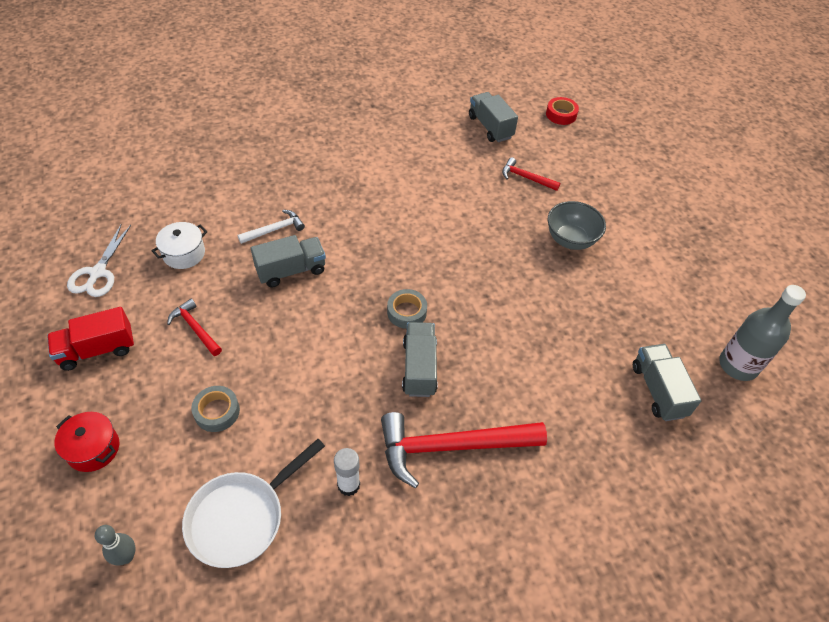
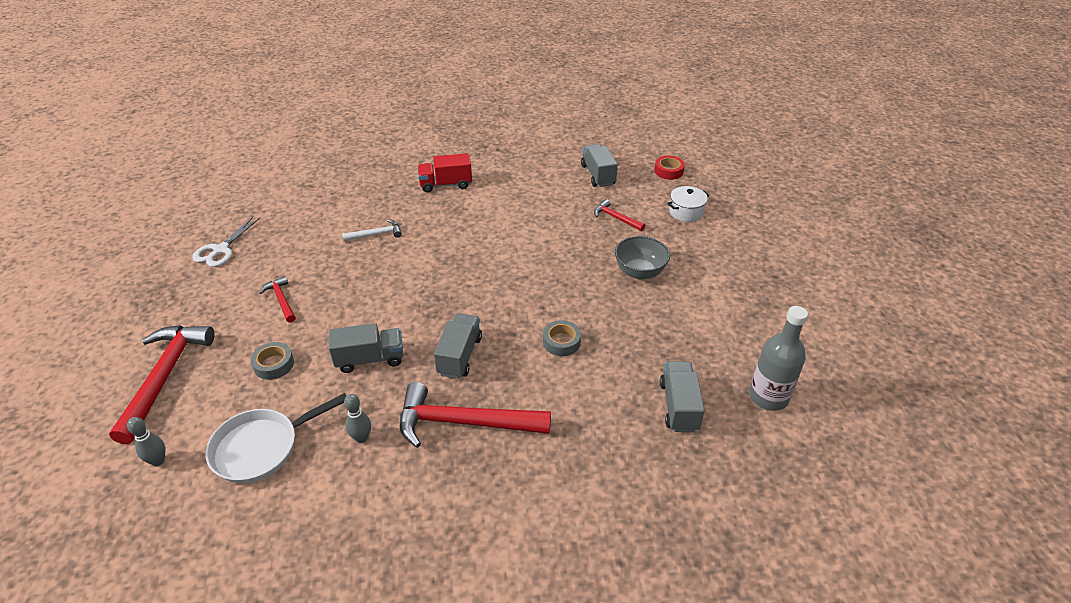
camera: 15 degrees right, 10 degrees down
red truck [47,307,134,371] -> red truck moved to [418,153,472,193]
red pot [54,412,119,472] -> red hammer [109,325,215,444]
white pot [151,222,207,269] -> white pot moved to [667,186,710,222]
grey truck [251,235,326,288] -> grey truck moved to [329,323,403,373]
white glue stick [334,448,360,496] -> grey bowling pin [344,394,371,443]
grey tape [387,289,427,329] -> grey tape moved to [543,320,581,356]

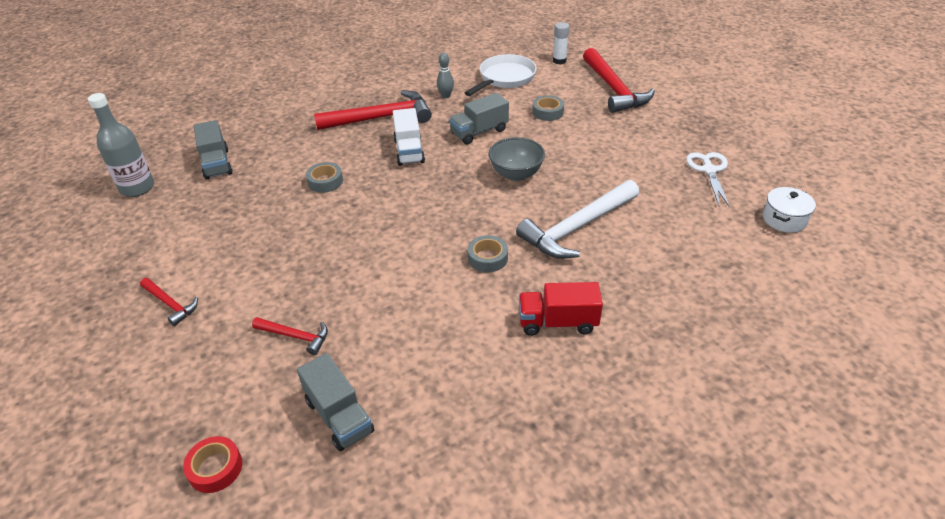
camera: 160 degrees right, 0 degrees up
grey bowling pin [127,417,165,466] -> white glue stick [553,22,569,64]
red hammer [259,276,296,323] -> red hammer moved to [140,278,198,326]
white hammer [342,219,402,241] -> white hammer [516,180,639,259], size x2.03
red truck [418,153,472,193] -> red truck turned 150 degrees counterclockwise [519,282,603,336]
grey truck [434,313,482,379] -> white truck [393,108,425,166]
grey bowl [615,236,670,279] -> grey bowl moved to [489,137,545,181]
white pot [667,186,710,222] -> white pot moved to [763,187,816,233]
none -> grey tape [468,235,508,272]

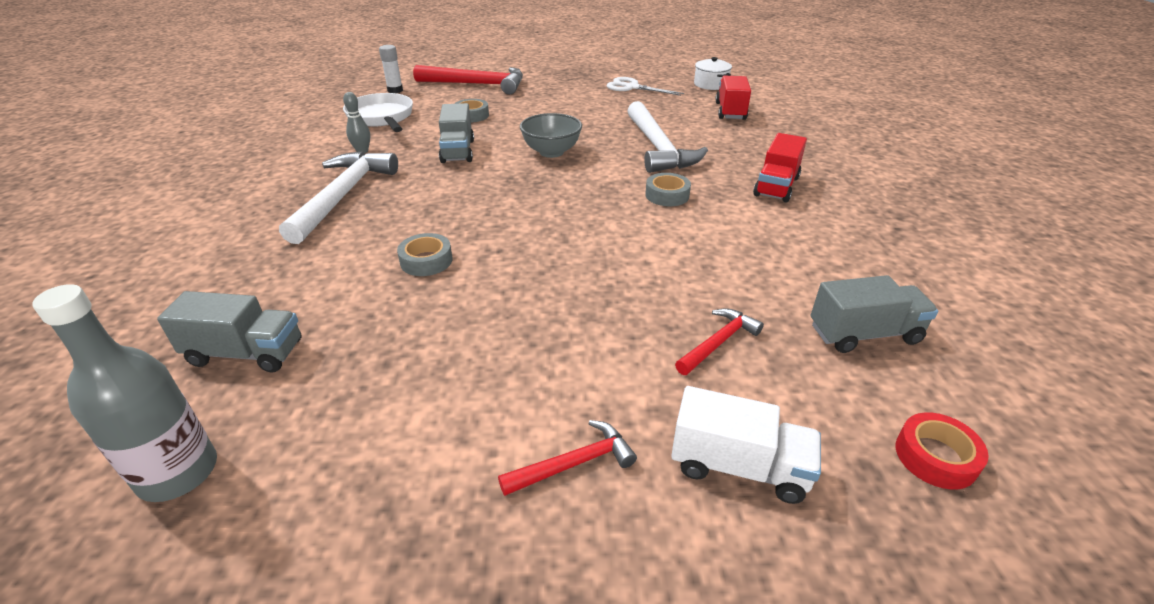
camera: 65 degrees left, 5 degrees down
red hammer [314,90,432,130] -> white hammer [279,151,398,244]
white truck [393,108,425,166] -> white truck moved to [671,386,821,504]
none -> red truck [715,76,751,120]

